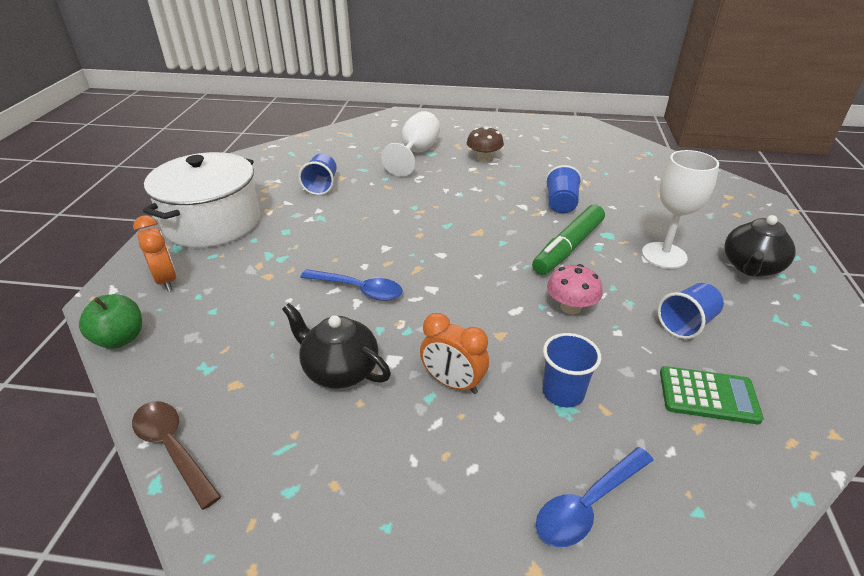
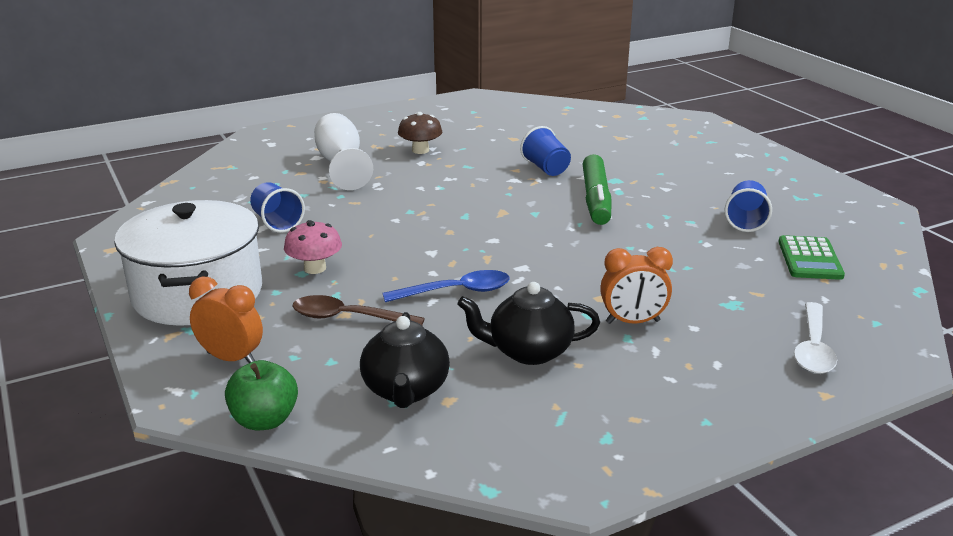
camera: 35 degrees left, 10 degrees down
brown spoon [132,401,221,510] -> brown spoon moved to [292,295,425,325]
blue spoon [536,447,653,547] -> white spoon [794,302,837,374]
blue cup [542,333,601,407] -> none
pink mushroom [547,264,603,314] -> pink mushroom moved to [284,220,342,274]
white goblet [642,150,719,269] -> none
green calculator [660,366,764,424] -> green calculator turned 120 degrees clockwise [779,235,845,280]
black teapot [724,215,795,277] -> black teapot moved to [360,312,450,408]

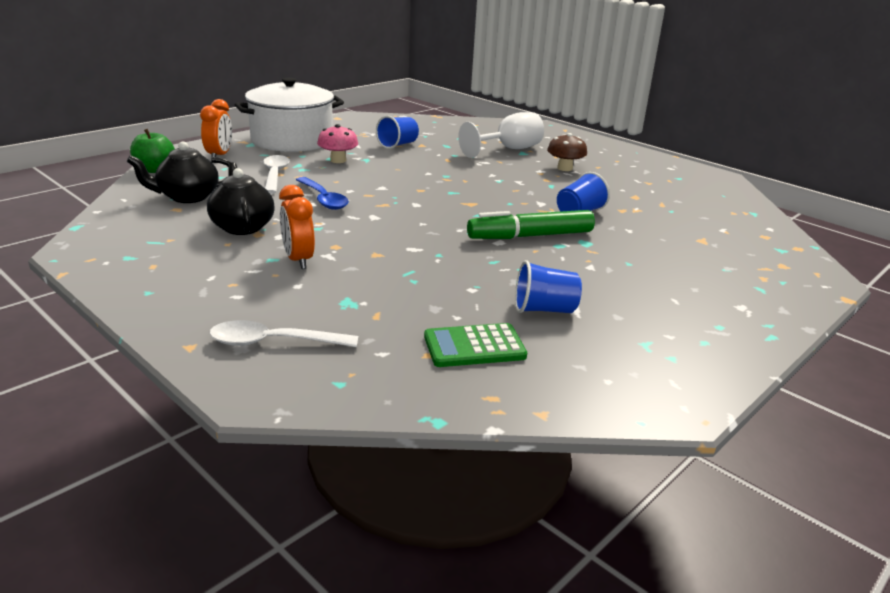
camera: 70 degrees right, 0 degrees up
brown spoon [292,295,425,325] -> white spoon [263,155,289,194]

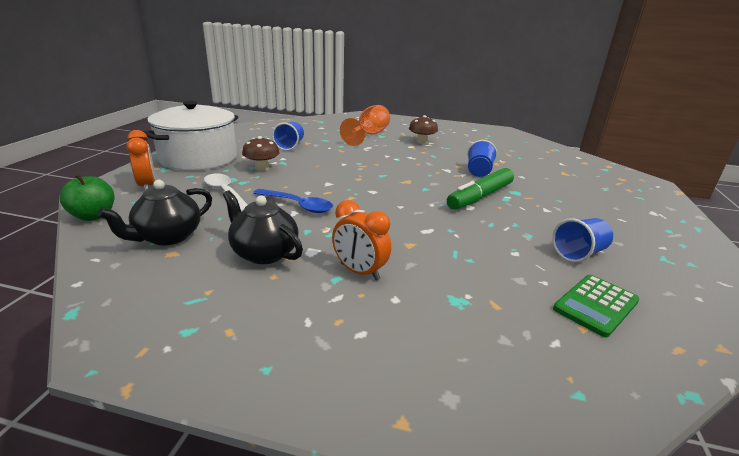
camera: 30 degrees left, 0 degrees up
white spoon [209,320,358,347] -> none
pink mushroom [317,124,358,163] -> brown mushroom [242,136,280,171]
white goblet [458,112,544,158] -> orange goblet [340,105,390,146]

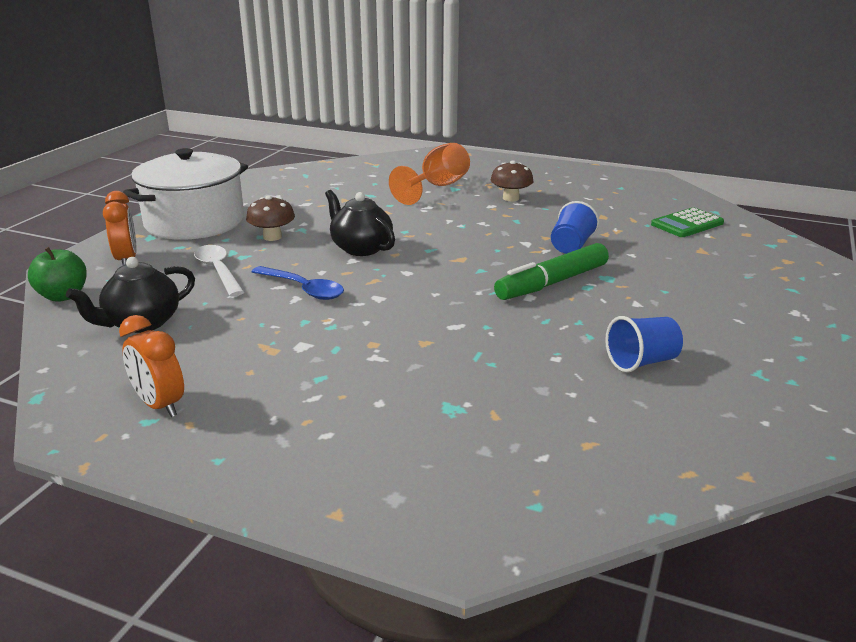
camera: 10 degrees right, 0 degrees up
black teapot [223,190,303,264] -> black teapot moved to [325,190,395,256]
blue cup [272,122,304,151] -> none
orange clock [332,200,391,281] -> orange clock moved to [119,315,184,417]
green calculator [553,275,640,337] -> green calculator moved to [651,207,724,237]

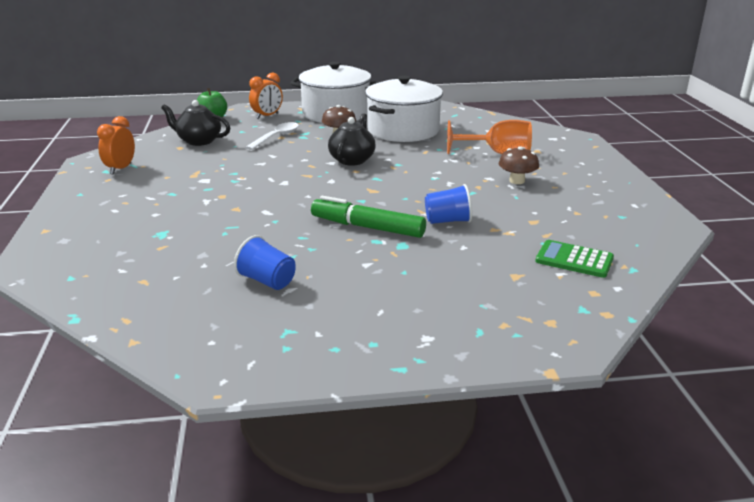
camera: 60 degrees right, 0 degrees up
blue spoon [251,266,344,300] -> none
none -> white pot [365,76,443,142]

